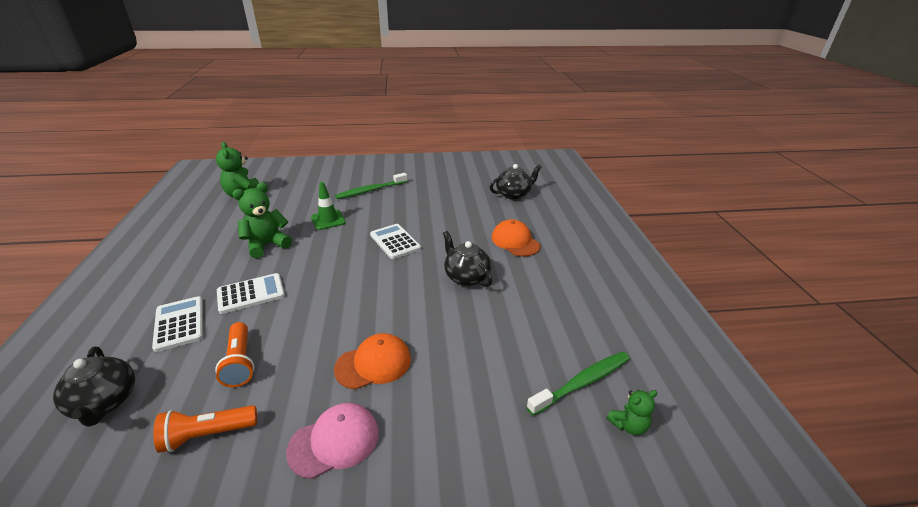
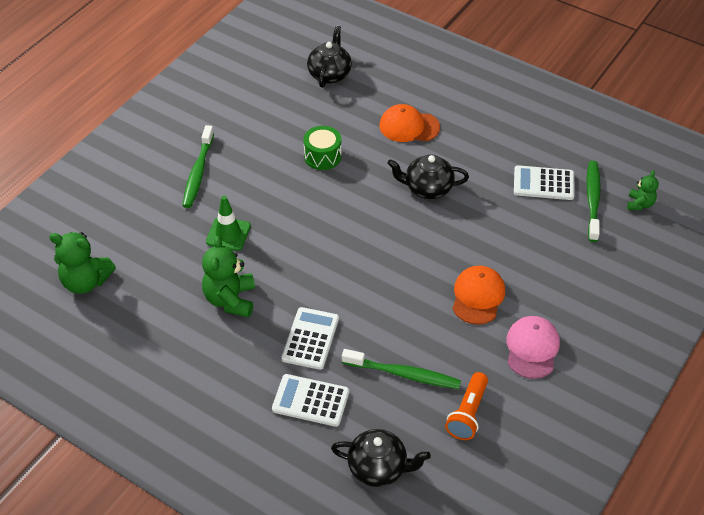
camera: 50 degrees left, 15 degrees up
orange flashlight [215,322,254,387] -> green toothbrush [342,349,461,389]
white calculator [370,224,421,259] -> white calculator moved to [514,165,575,200]
none -> green drum [304,126,341,170]

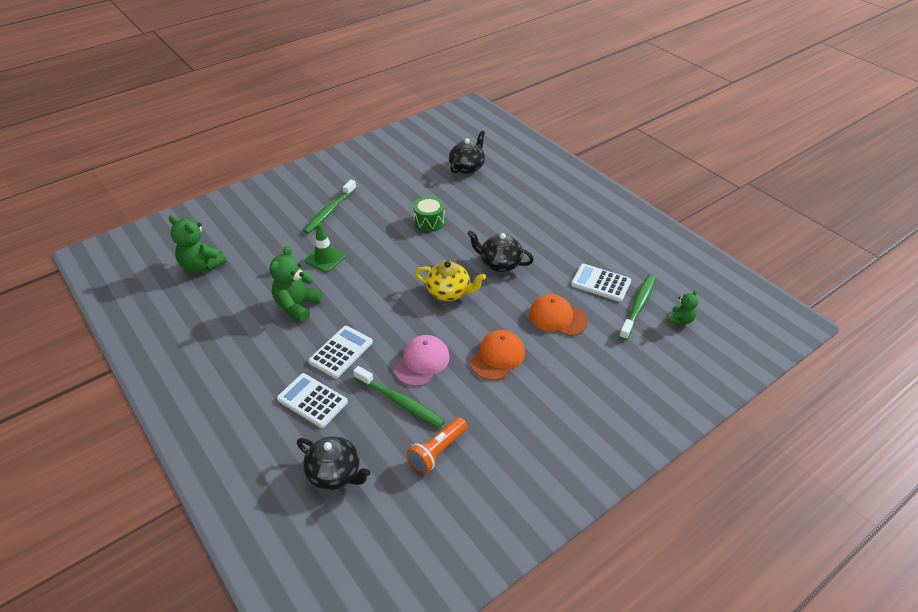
camera: 20 degrees right, 5 degrees down
orange cap [379,104,440,142] -> orange cap moved to [529,294,588,336]
pink cap [506,316,560,379] -> pink cap moved to [394,335,450,386]
none -> yellow teapot [415,261,486,301]

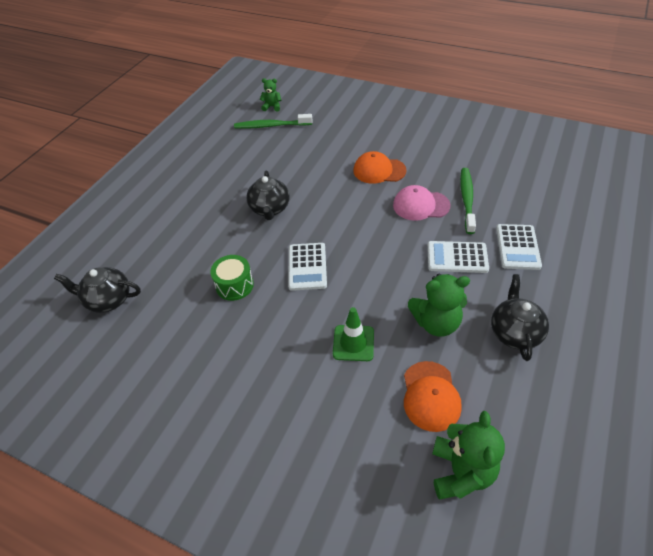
camera: 115 degrees left, 5 degrees up
black teapot [297,436,370,490] -> black teapot moved to [491,274,549,361]
green toothbrush [303,180,356,234] -> none
orange flashlight [407,417,467,474] -> none
yellow teapot [415,261,486,301] -> none
orange cap [529,294,588,336] -> orange cap moved to [404,361,462,432]
white calculator [571,264,631,302] -> white calculator moved to [288,243,327,291]

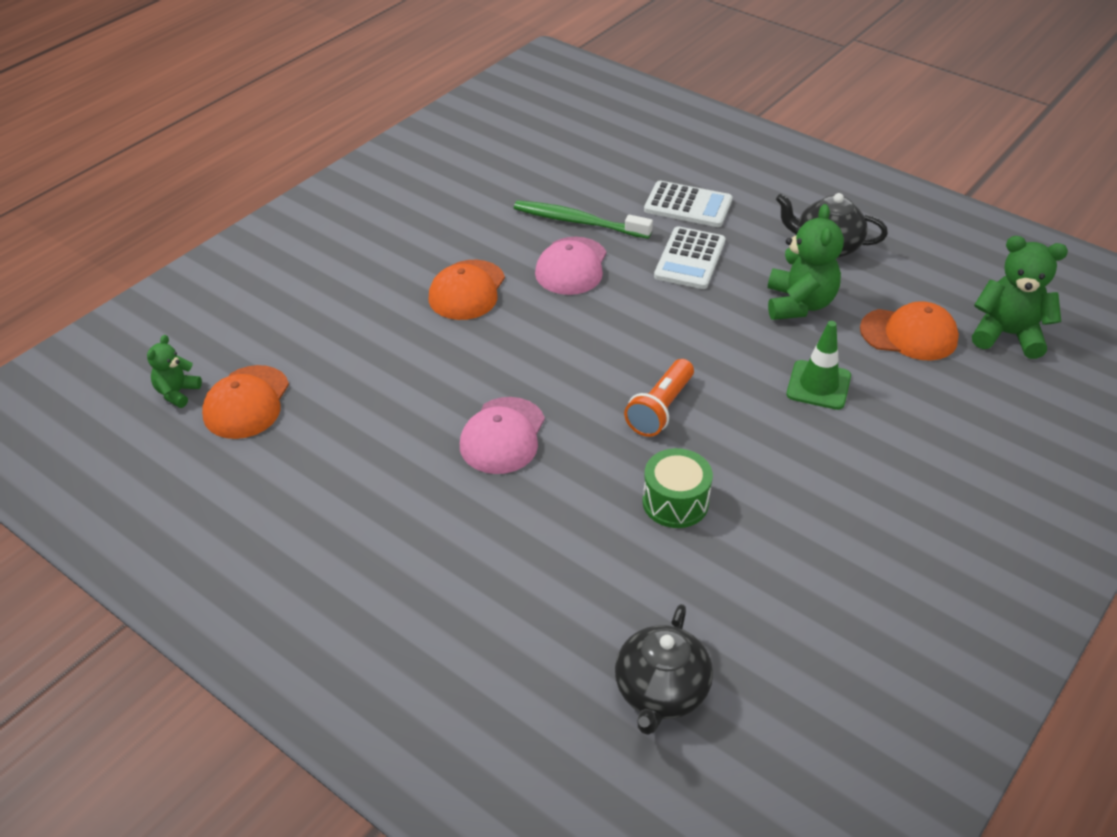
camera: 80 degrees left, 5 degrees down
green toothbrush [234,114,312,129] -> orange cap [202,365,289,439]
black teapot [246,170,290,220] -> pink cap [460,397,545,474]
white calculator [288,243,327,291] -> orange flashlight [624,359,694,437]

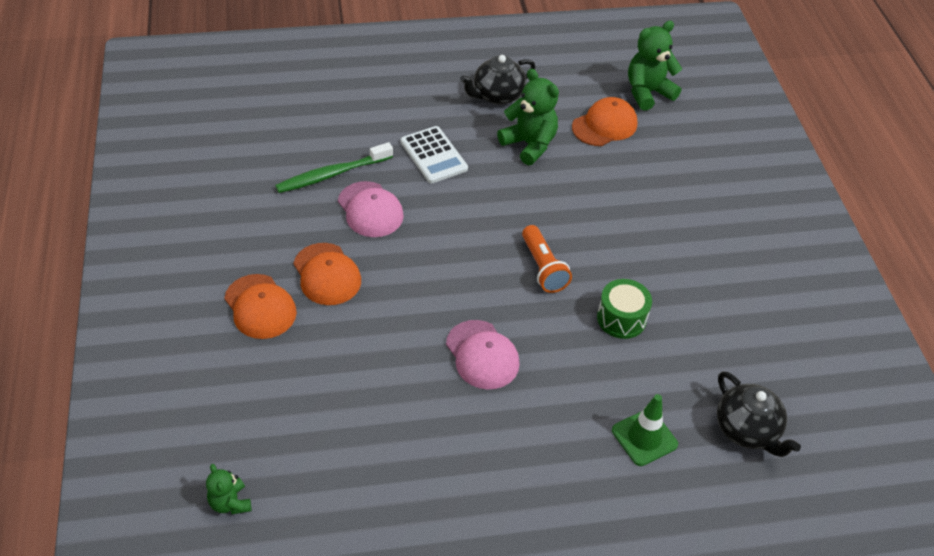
camera: 50 degrees left, 5 degrees up
orange cap [202,365,289,439] -> orange cap moved to [224,274,297,339]
white calculator [644,181,733,227] -> none
green traffic cone [786,321,851,410] -> green traffic cone moved to [612,394,678,466]

